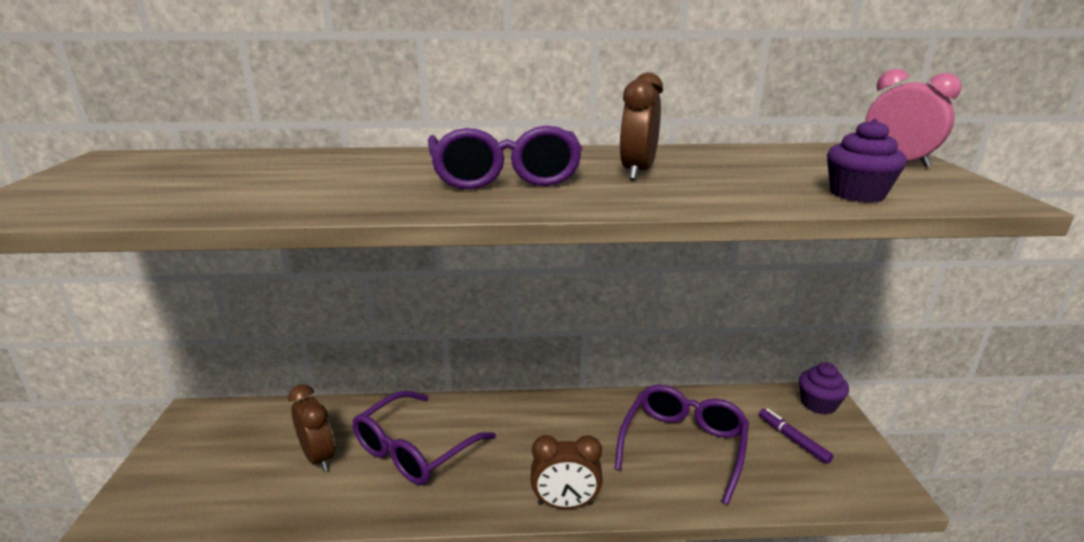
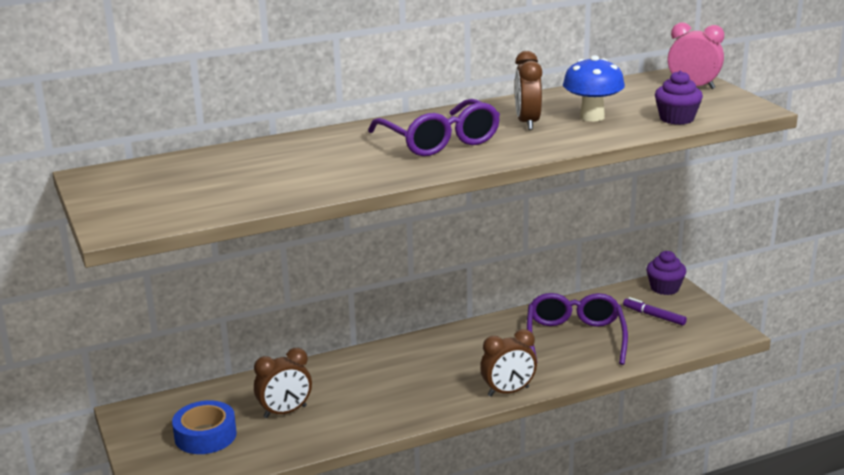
camera: 20 degrees left, 0 degrees up
brown clock [288,384,335,472] -> brown clock turned 120 degrees clockwise [254,348,312,418]
purple glasses [353,391,496,485] -> none
none -> blue tape [172,400,237,454]
none -> blue mushroom [563,55,625,121]

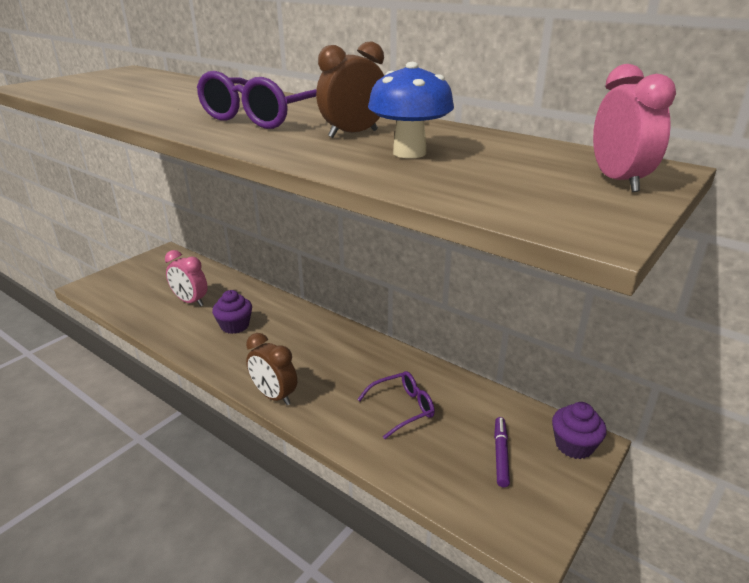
camera: 60 degrees right, 5 degrees up
blue tape [172,400,237,454] -> none
brown clock [254,348,312,418] -> pink clock [165,250,208,306]
purple glasses [527,293,628,365] -> purple glasses [357,371,435,439], size x0.62
purple cupcake [655,71,703,125] -> purple cupcake moved to [212,290,252,334]

